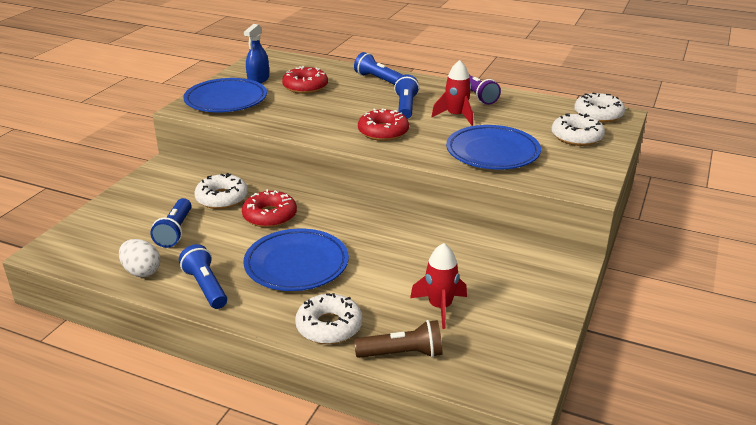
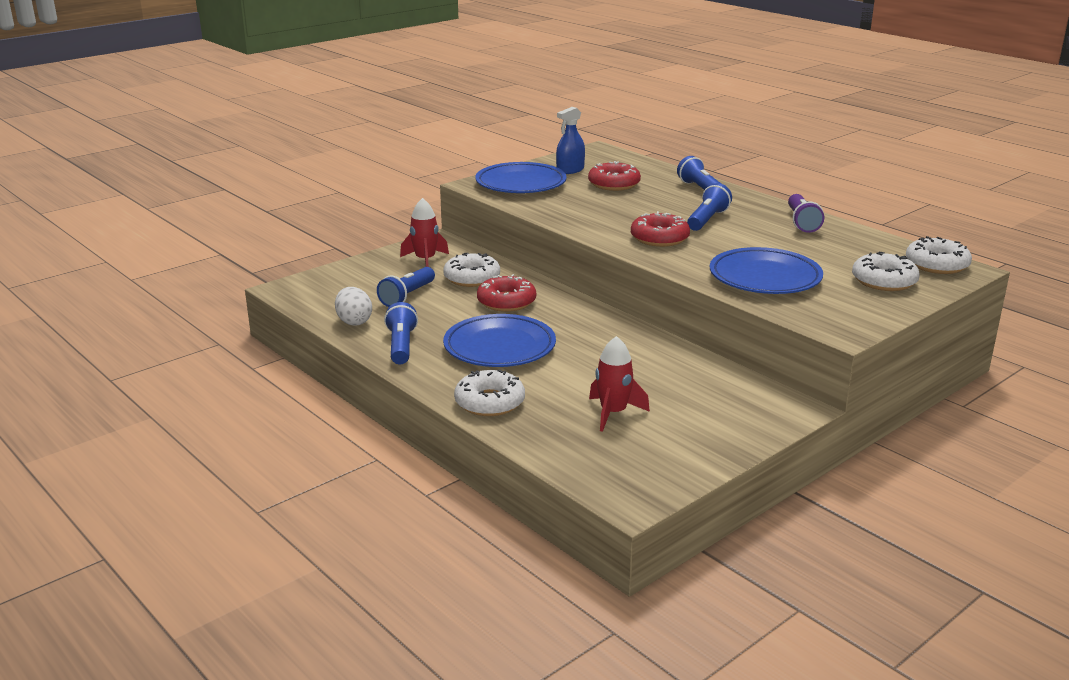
camera: 25 degrees right, 5 degrees down
brown flashlight [354,320,442,358] -> none
red rocket [431,60,473,126] -> red rocket moved to [400,198,449,267]

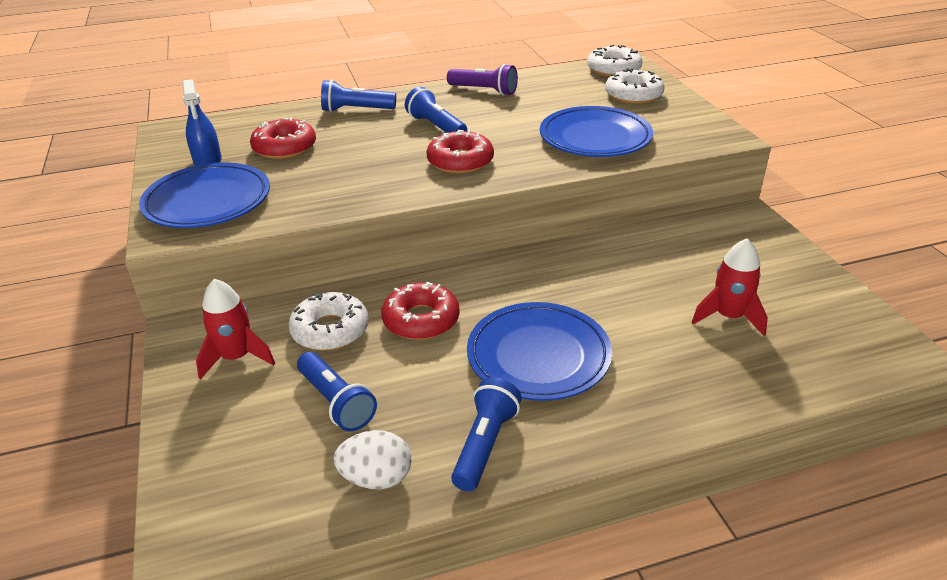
camera: 65 degrees left, 10 degrees up
blue flashlight [384,302,418,365] -> blue flashlight turned 90 degrees clockwise [451,378,522,491]
white donut [454,369,525,416] -> none

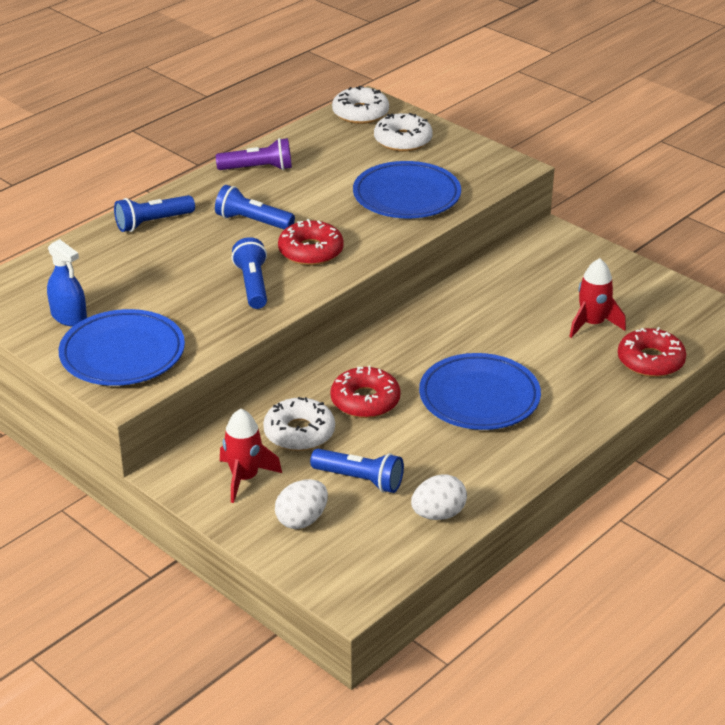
camera: 30 degrees left, 0 degrees up
red donut [250,117,316,159] -> red donut moved to [618,327,686,377]
blue flashlight [451,378,522,491] -> blue flashlight moved to [232,237,267,309]
none -> white egg [275,479,328,529]

